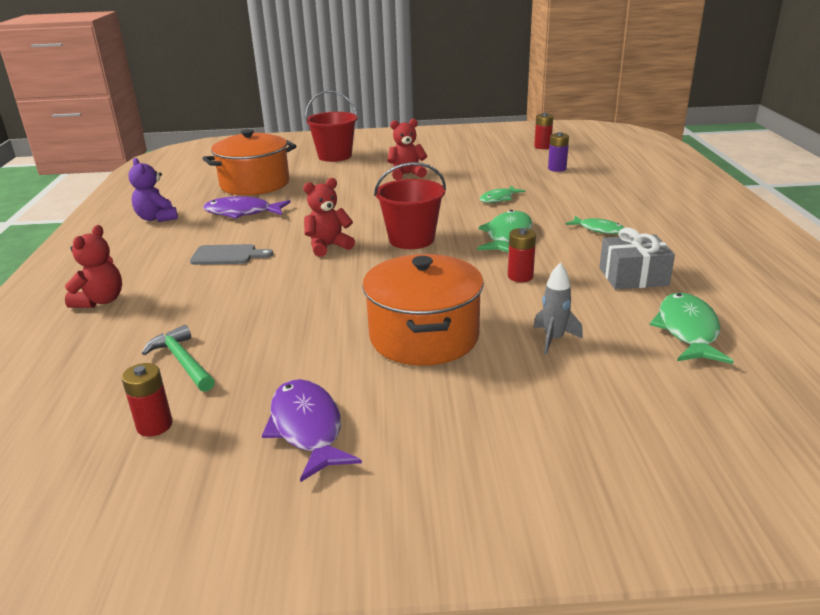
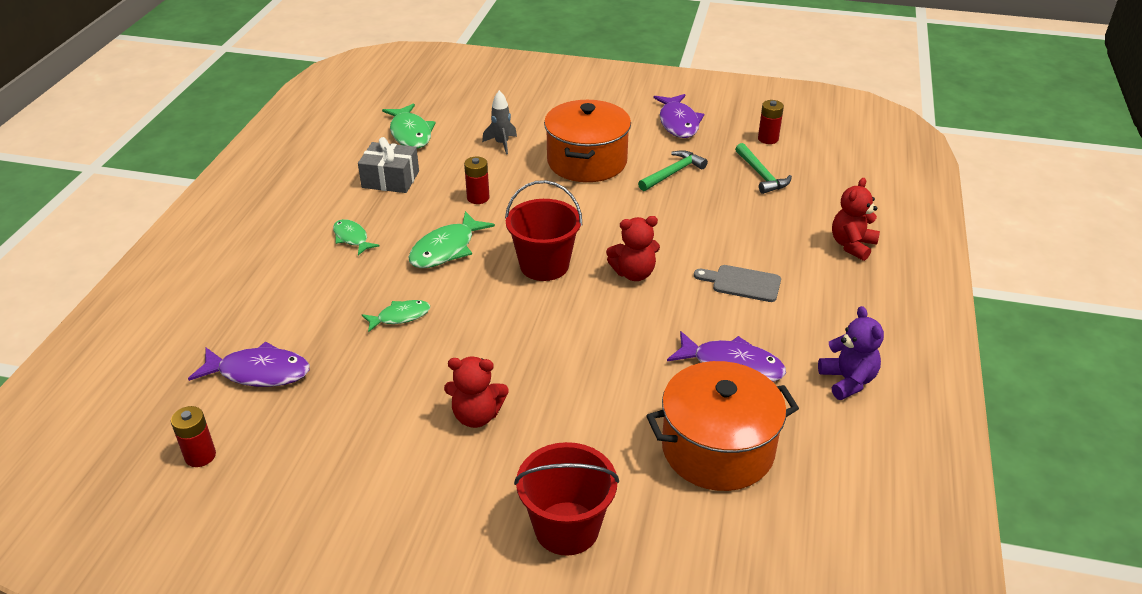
camera: 165 degrees left, 10 degrees up
purple battery [548,132,569,172] -> purple fish [188,341,310,387]
green fish [650,293,734,364] -> green fish turned 45 degrees counterclockwise [382,103,435,148]
none -> green hammer [638,150,708,191]

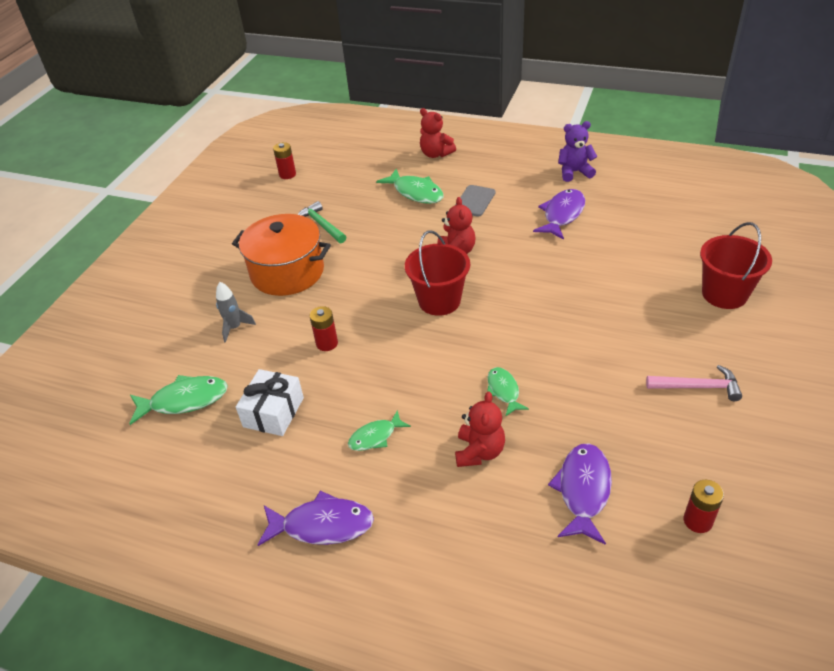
camera: 80 degrees left, 5 degrees up
grey gift [358,137,419,193] -> white gift [236,369,304,436]
green fish [409,211,495,268] -> green fish moved to [376,169,444,204]
red teddy bear [444,356,509,428] -> red teddy bear moved to [455,391,505,467]
orange pot [646,361,799,491] -> none
purple fish [654,94,704,138] -> purple fish moved to [257,491,374,546]
green hammer [735,143,792,194] -> none
none -> pink hammer [646,365,742,401]

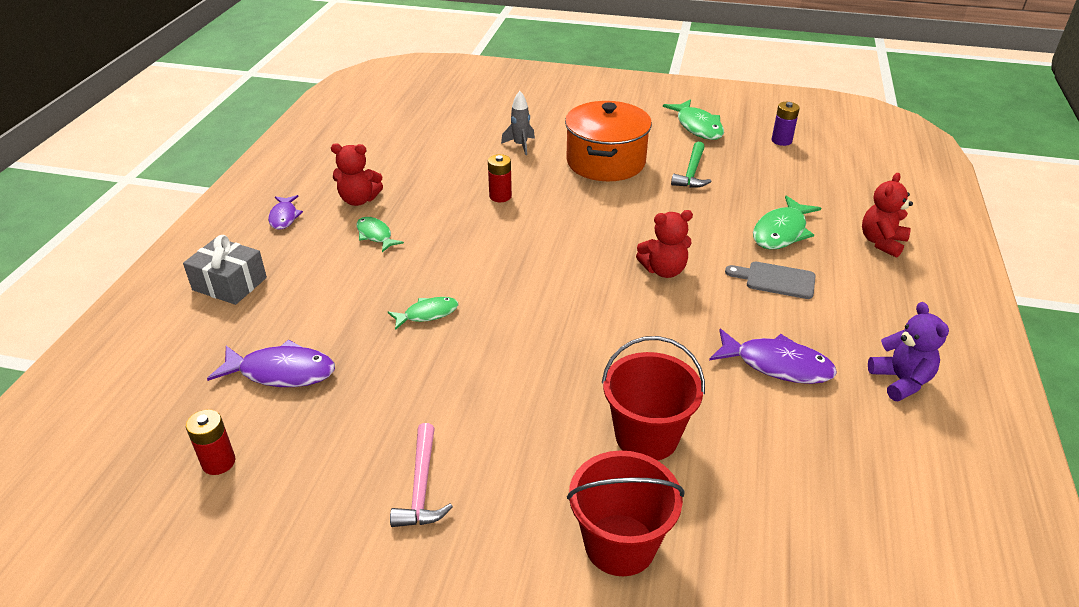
camera: 80 degrees right, 5 degrees down
green fish [129,375,228,425] -> green fish moved to [663,99,724,140]
white gift [236,369,304,436] -> none
purple fish [257,491,374,546] -> purple fish [268,195,303,230], size x0.62
red battery [273,142,296,179] -> purple battery [772,102,800,146]
green hammer [298,201,346,244] -> green hammer turned 150 degrees clockwise [671,142,712,188]
red bucket [405,230,470,316] -> red bucket moved to [602,336,705,461]
red teddy bear [455,391,505,467] -> red teddy bear moved to [331,143,383,206]
none -> grey gift [183,235,267,305]

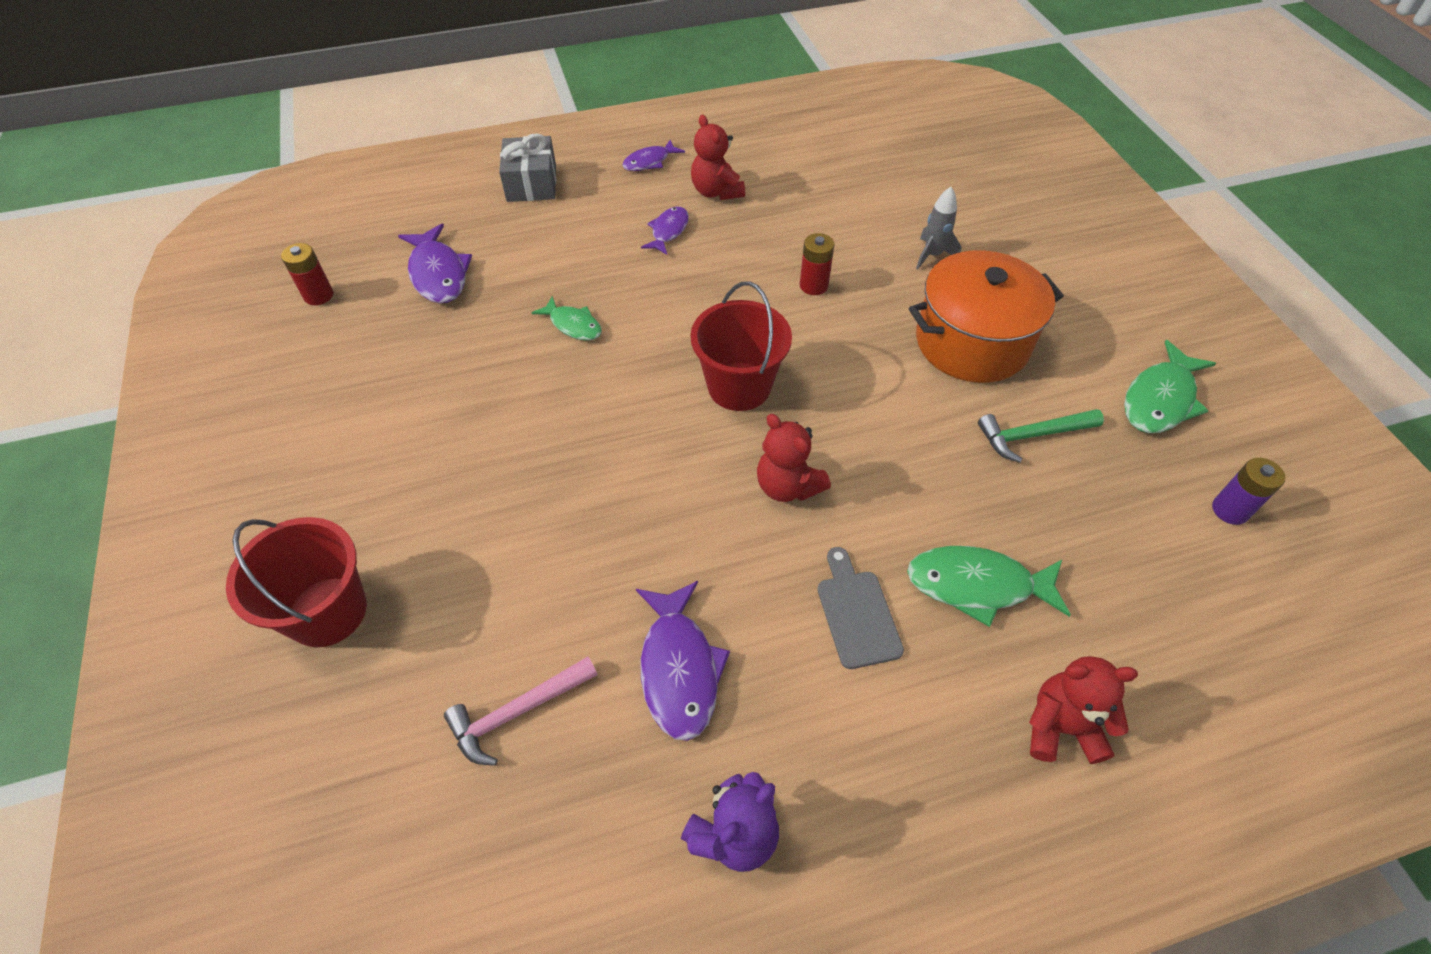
camera: 60 degrees right, 15 degrees up
green fish [356,217,404,252] -> purple fish [641,206,689,255]
pink hammer [390,423,453,527] -> pink hammer moved to [444,657,598,766]
red bucket [602,336,705,461] -> red bucket moved to [691,281,792,411]

